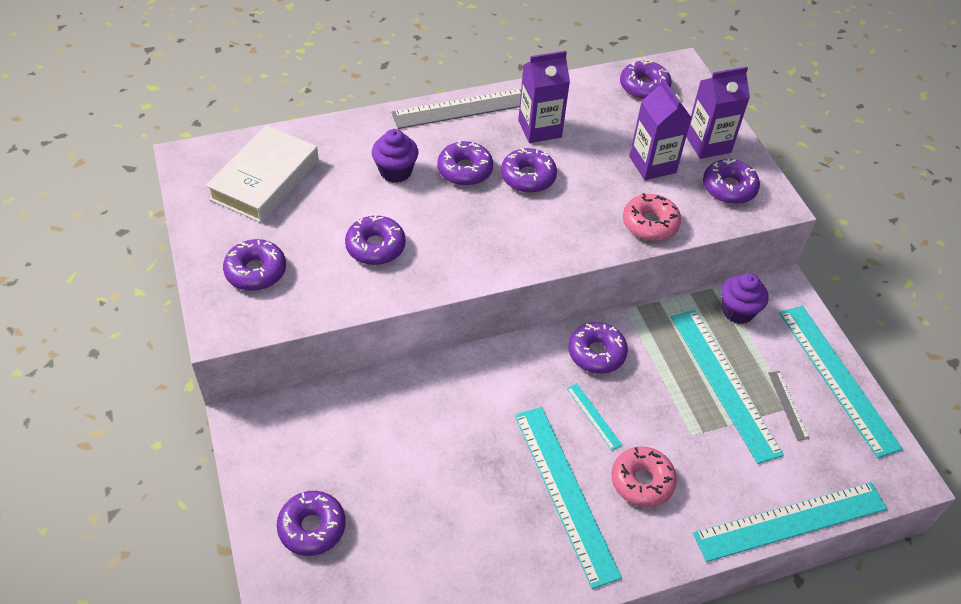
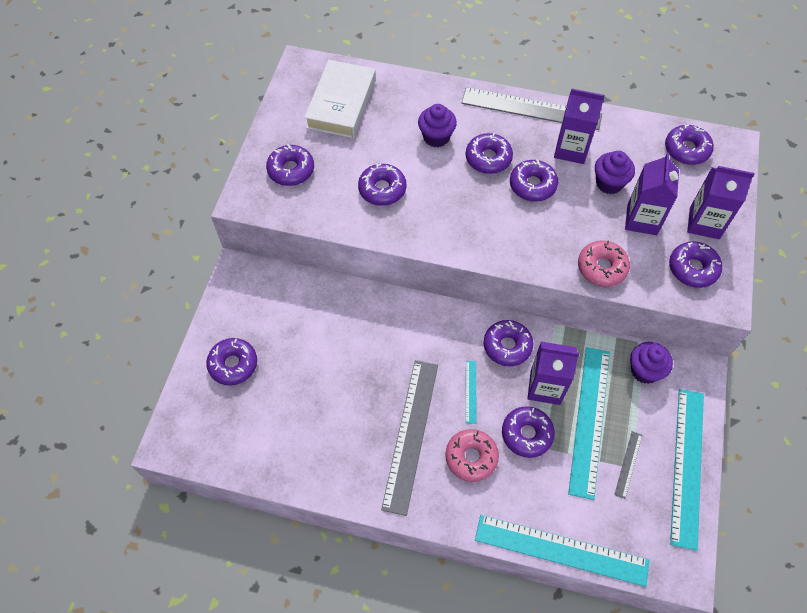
camera: 35 degrees right, 10 degrees up
white book [206,125,319,223] -> white book turned 45 degrees counterclockwise [304,60,376,138]
turquoise ruler [515,407,622,589] -> grey ruler [381,360,438,516]
none -> purple donut [502,406,555,458]
none -> purple carton [527,342,579,405]
none -> purple cupcake [595,151,635,194]

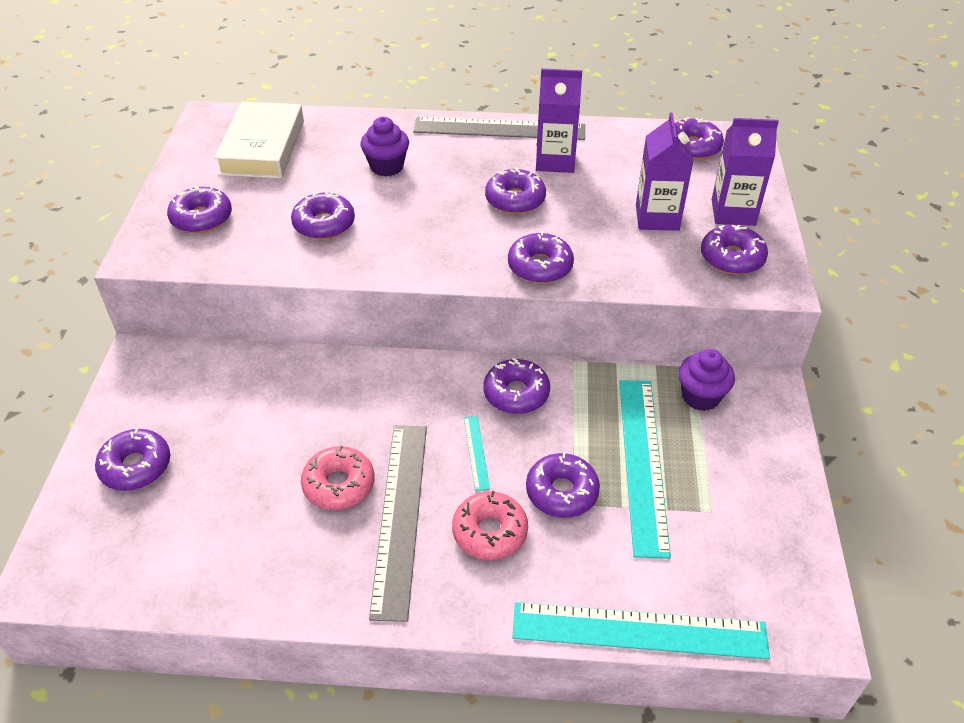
camera: 10 degrees left, 15 degrees down
purple donut [465,133,513,174] -> purple donut moved to [508,231,574,283]
purple carton [527,342,579,405] -> none
pink donut [578,240,630,287] -> pink donut moved to [301,445,374,510]
purple cupcake [595,151,635,194] -> none
grey ruler [614,431,642,499] -> none
turquoise ruler [670,389,704,551] -> none

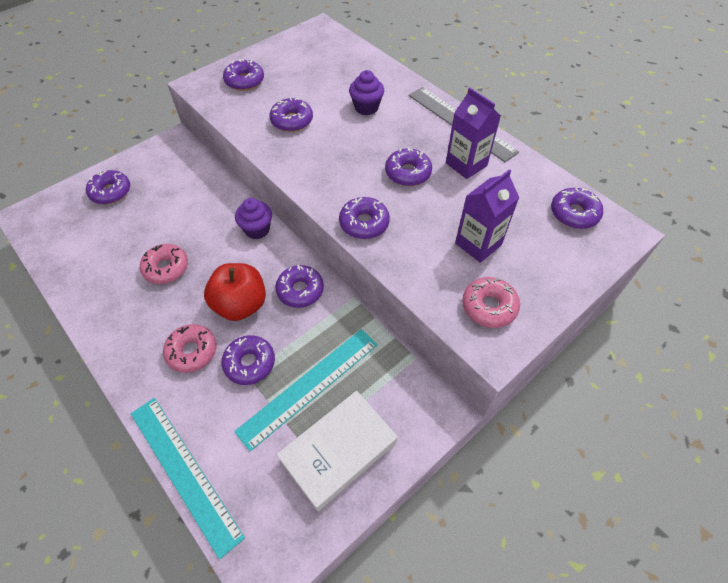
camera: 45 degrees right, 10 degrees up
white book [214,102,304,179] -> white book moved to [277,391,398,511]
grey ruler [369,426,427,622] -> none
turquoise ruler [464,416,490,491] -> red apple [204,263,266,321]
purple cupcake [678,349,735,411] -> purple cupcake moved to [235,198,272,239]
purple donut [701,225,768,275] -> pink donut [462,277,520,328]
purple carton [712,118,779,226] -> none

